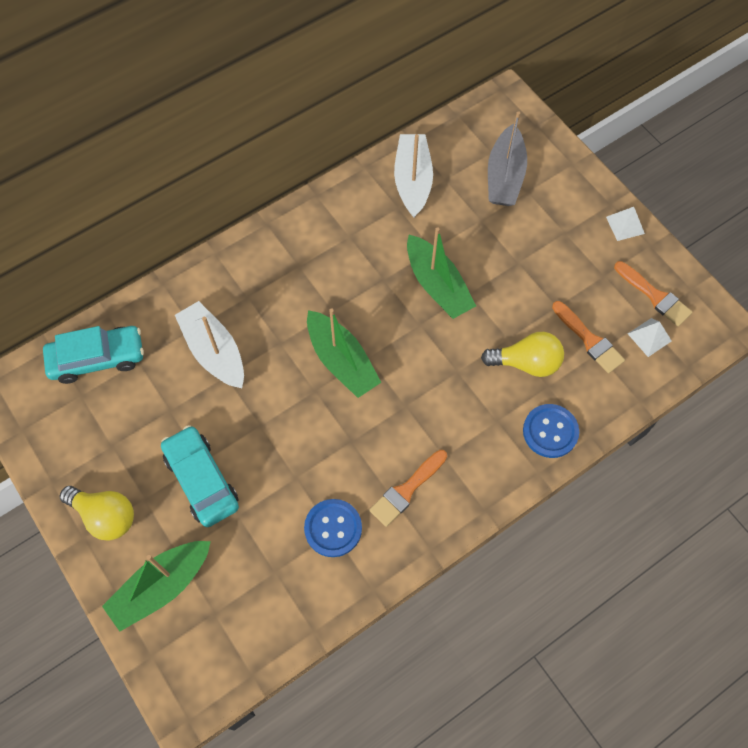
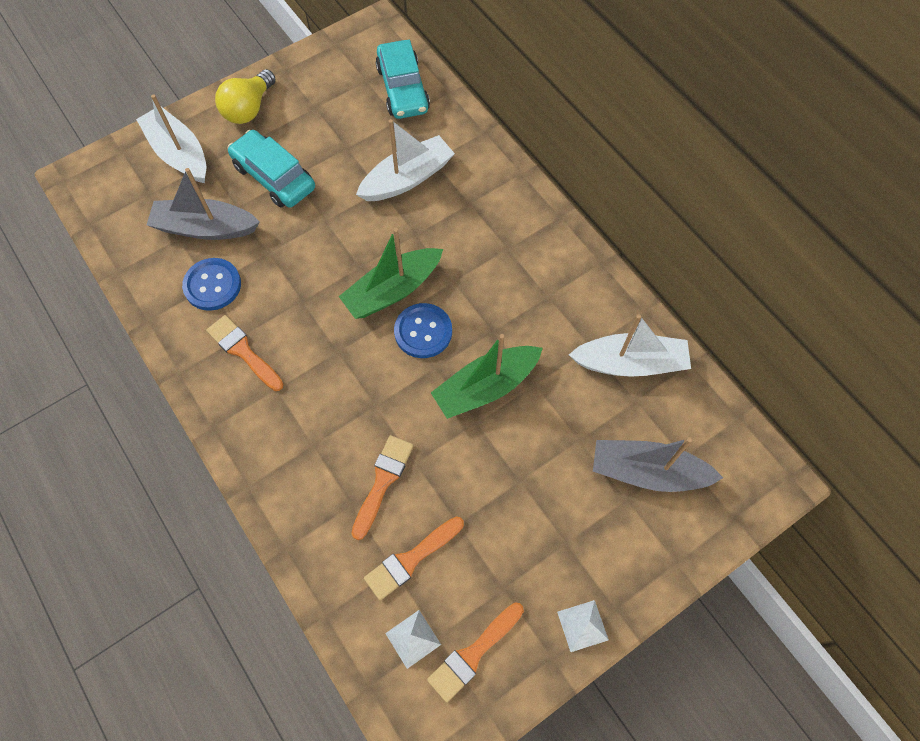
camera: 90 degrees right, 0 degrees up
green boat [102,541,211,632] -> white boat [136,94,206,183]
turquoise car [161,425,239,527] -> turquoise car turned 105 degrees counterclockwise [228,130,315,208]
yellow light bulb [481,332,564,377] -> orange brush [351,435,414,540]
blue button [523,404,579,458] -> blue button moved to [394,303,452,358]
none -> grey boat [147,168,260,240]

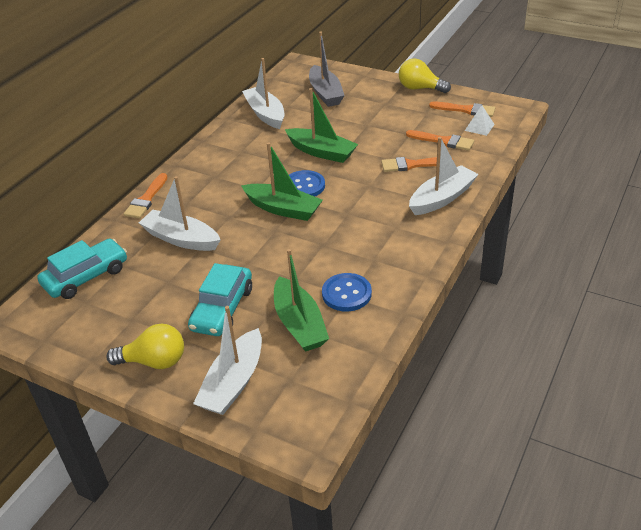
camera: 115 degrees left, 25 degrees down
grey boat [147,168,260,240] -> green boat [274,249,329,352]
orange brush [206,315,284,391] -> orange brush moved to [124,173,168,218]
white pyramid [557,600,609,652] -> yellow light bulb [399,59,451,93]
none -> white boat [409,137,479,215]

